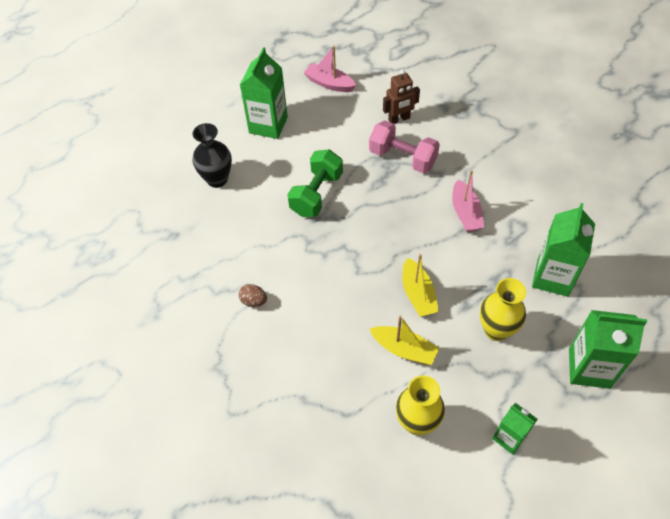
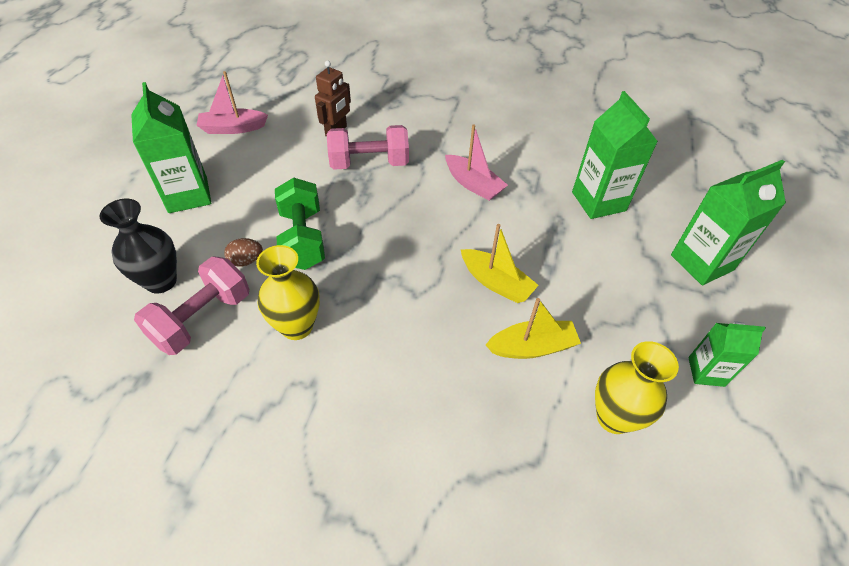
camera: 40 degrees left, 5 degrees down
brown egg [239,284,267,307] -> brown egg moved to [224,238,263,267]
yellow vase [480,278,526,341] -> yellow vase moved to [256,245,320,340]
none -> pink dumbbell [134,257,249,355]

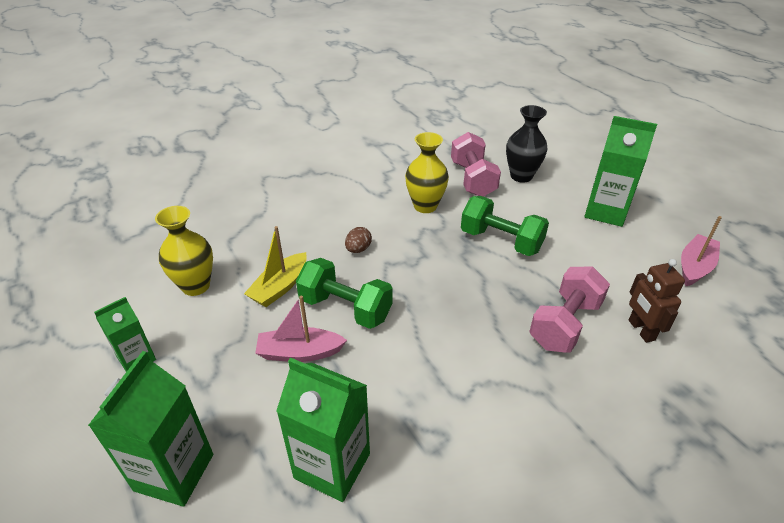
camera: 135 degrees right, 10 degrees down
brown egg [224,238,263,267] -> brown egg moved to [345,227,372,253]
pink boat [445,124,508,201] -> pink boat moved to [255,296,347,362]
yellow boat [461,224,539,303] -> green dumbbell [296,258,393,329]

